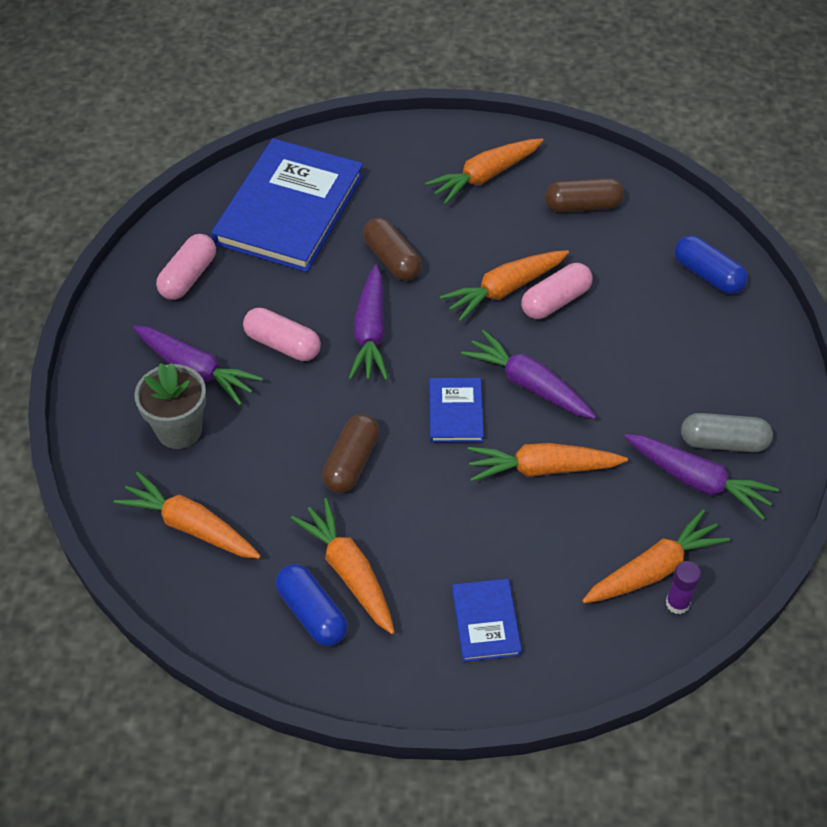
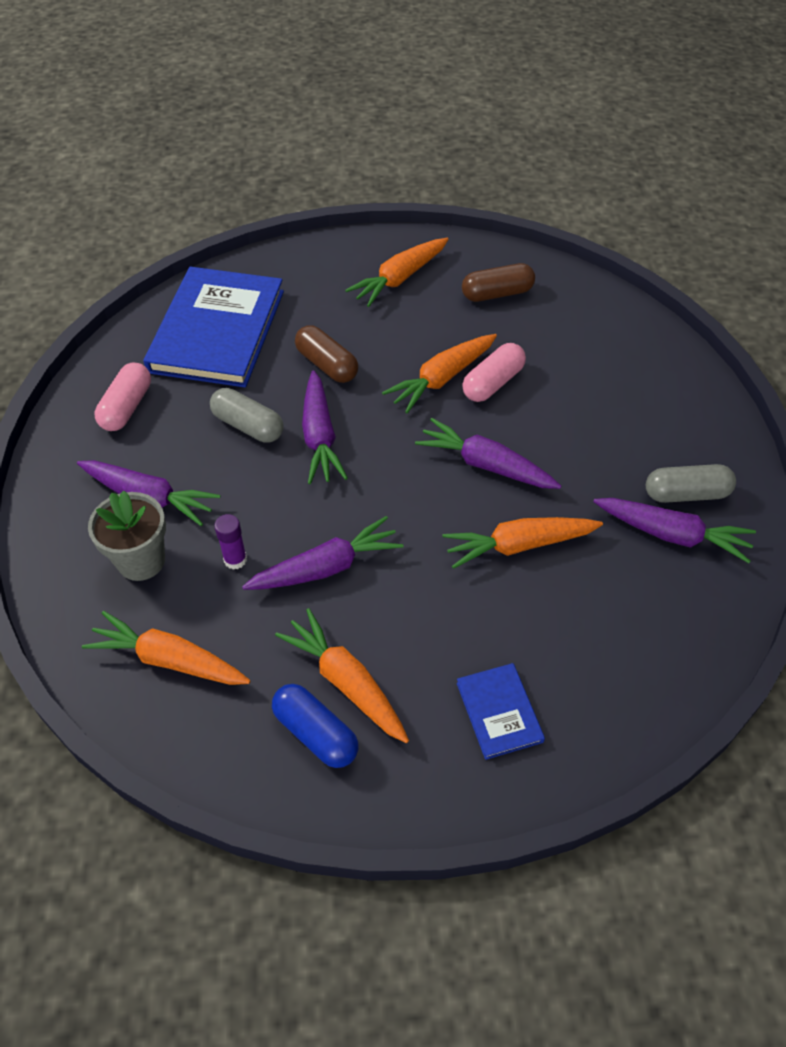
camera: 10 degrees left, 0 degrees up
pink capsule [243,308,321,361] -> none
brown capsule [322,414,379,493] -> purple carrot [242,516,404,590]
blue book [429,378,484,442] -> none
orange carrot [582,509,730,603] -> none
purple glue stick [666,561,701,614] -> purple glue stick moved to [214,514,247,570]
blue capsule [674,235,748,294] -> none
none -> grey capsule [210,388,284,443]

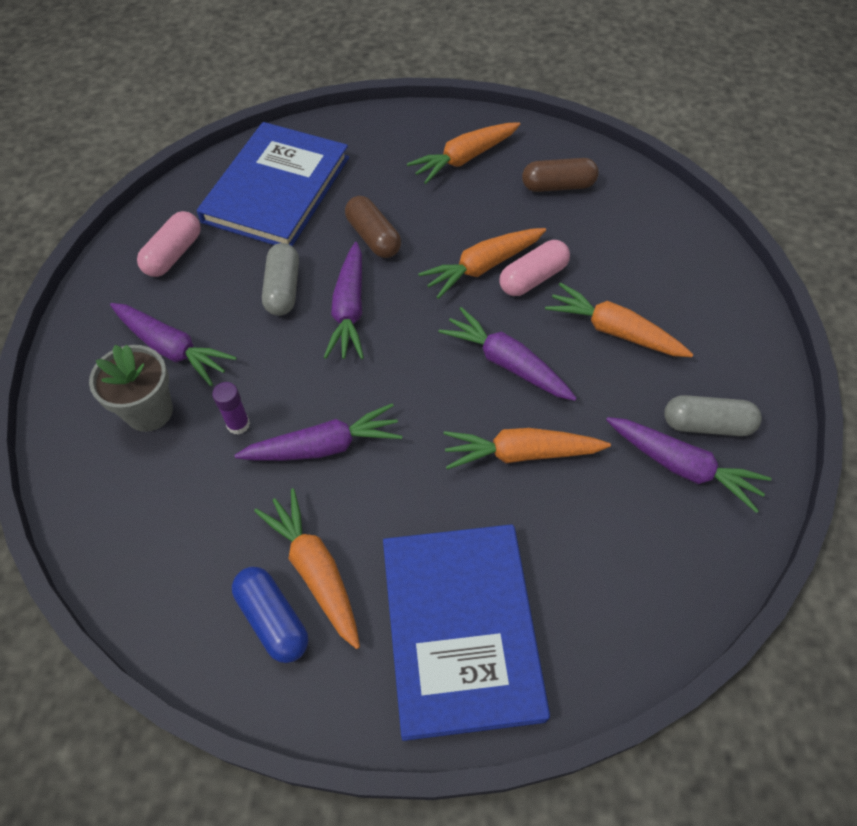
camera: 10 degrees right, 5 degrees up
orange carrot [82,611,251,685] -> orange carrot moved to [545,283,693,357]
grey capsule [210,388,284,443] -> grey capsule turned 45 degrees clockwise [262,243,299,316]
blue book [457,663,545,760] -> blue book [383,524,550,741], size x2.18

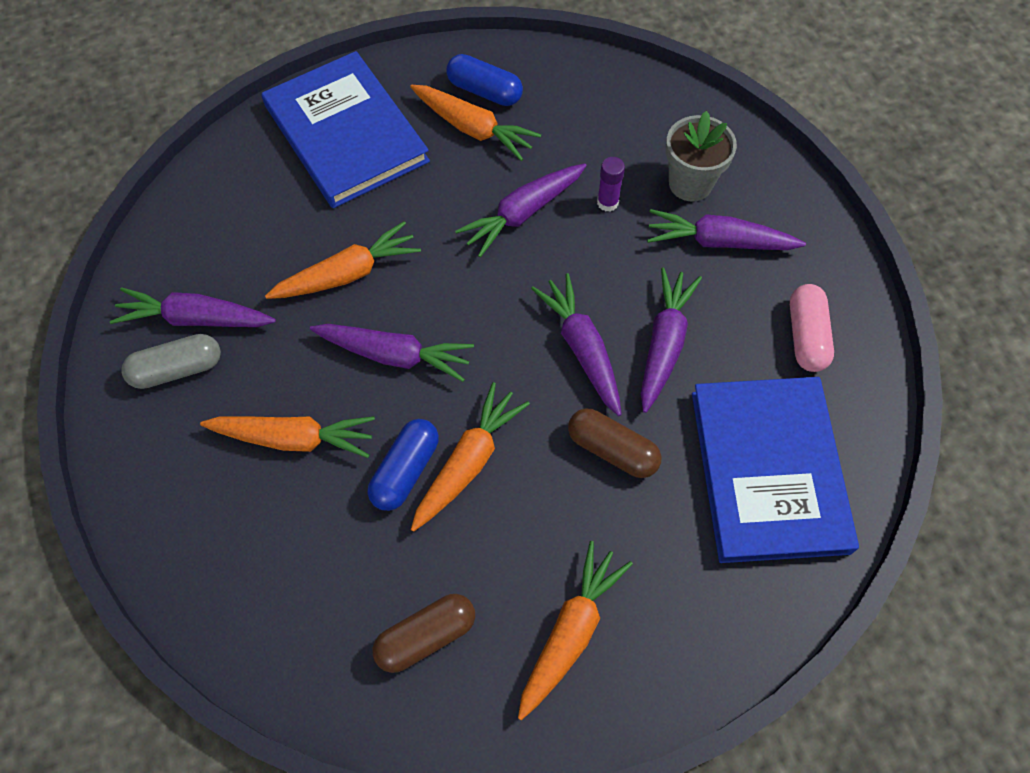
camera: 155 degrees right, 5 degrees up
grey capsule [262,243,299,316] -> purple carrot [641,267,702,413]
pink capsule [499,240,570,296] -> blue capsule [368,419,439,511]

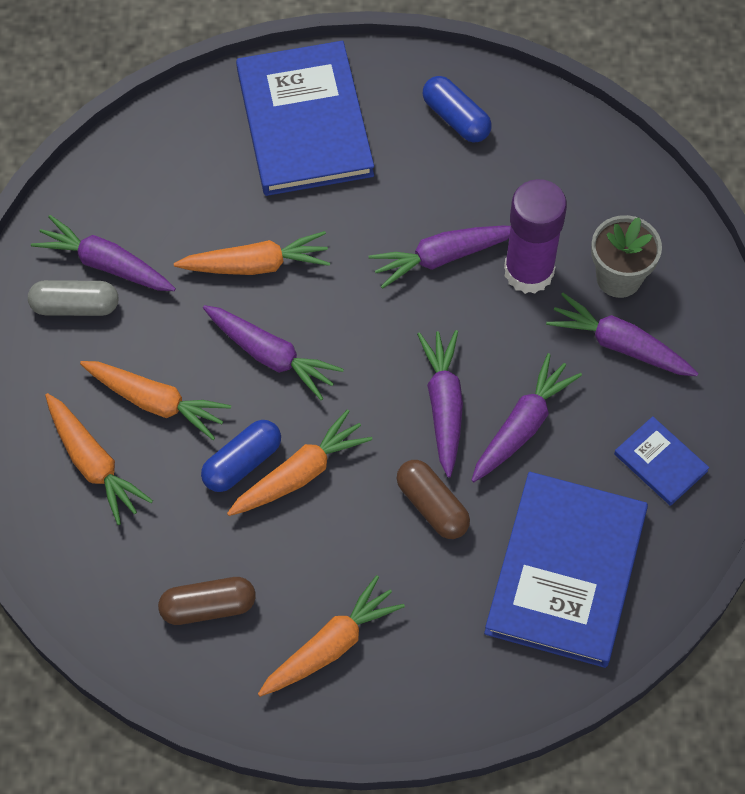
camera: 20 degrees right, 0 degrees up
orange carrot [410,85,541,161] -> orange carrot moved to [45,393,153,525]
purple glue stick [597,157,625,212] -> purple glue stick [504,179,567,294], size x2.26
pink capsule [790,284,834,372] -> blue book [614,416,709,506]

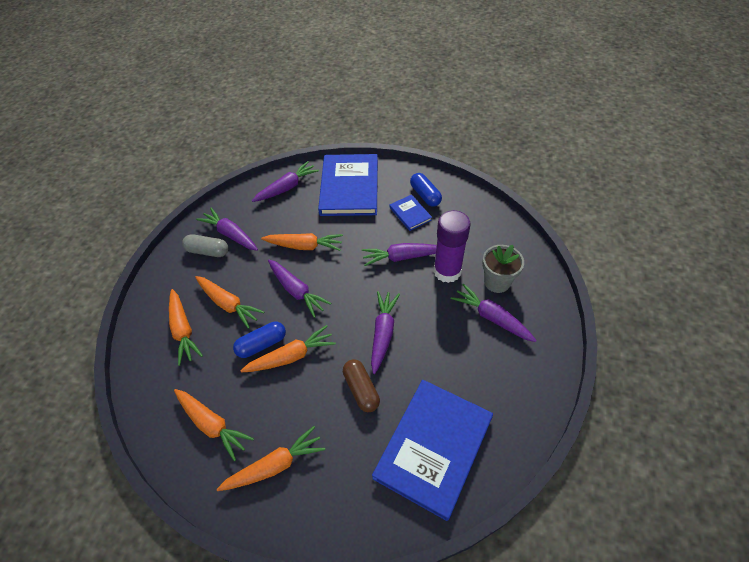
camera: 15 degrees right, 10 degrees down
brown capsule [158,577,256,625] -> orange carrot [174,389,254,461]
purple carrot [472,353,582,482] -> purple carrot moved to [252,161,319,202]
blue book [614,416,709,506] -> blue book moved to [390,195,432,231]

